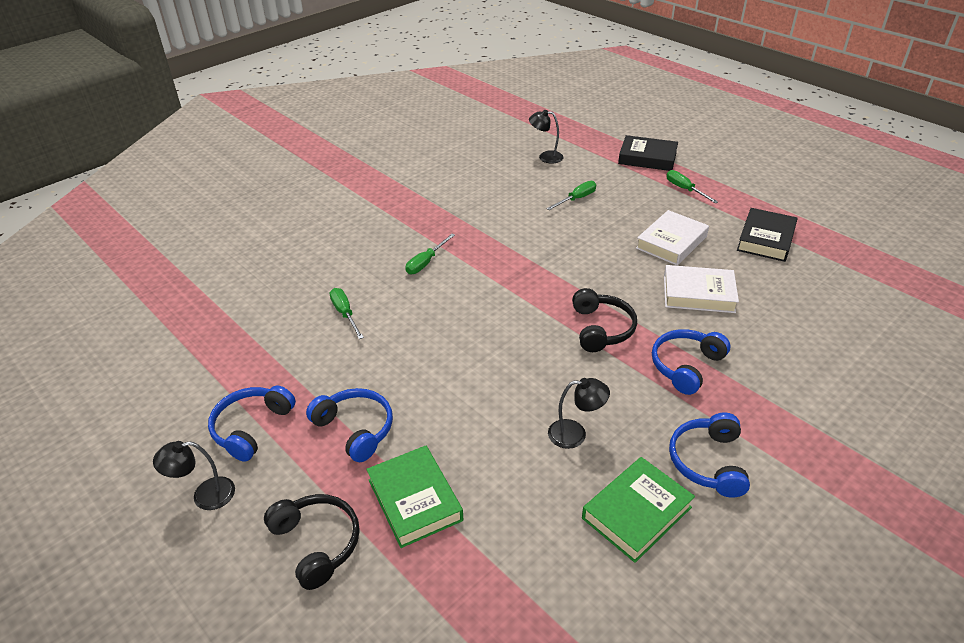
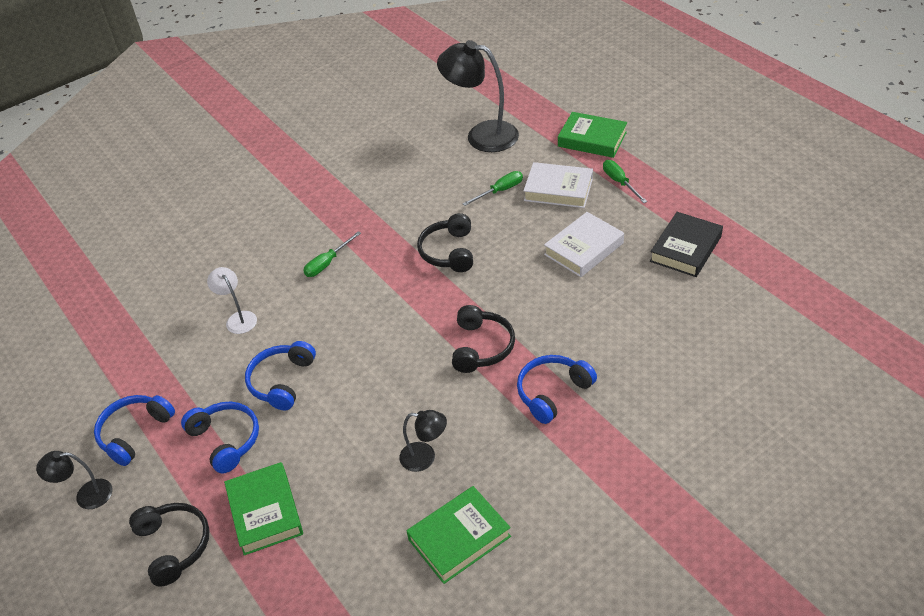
camera: 10 degrees right, 5 degrees up
green screwdriver [330,288,364,339] -> white lamp [207,267,257,334]
black lamp [529,110,564,164] -> black lamp [437,40,519,152], size x1.94
black book [618,135,678,171] -> green book [558,112,627,158]
white book [664,265,739,313] -> white book moved to [523,162,593,208]
blue headphones [669,413,750,498] -> blue headphones moved to [245,341,316,410]
none -> black headphones [417,213,473,272]

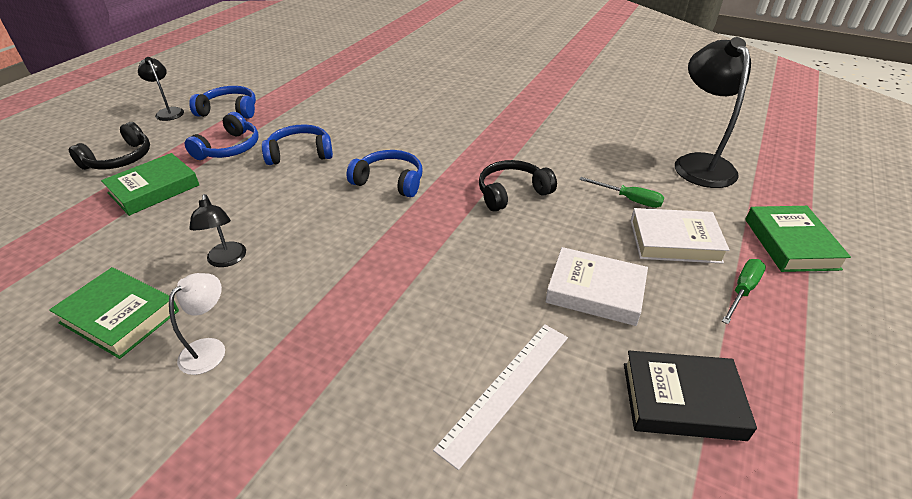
camera: 60 degrees right, 5 degrees down
white lamp [207,267,257,334] -> white lamp moved to [169,273,225,375]
green screwdriver [303,231,361,277] -> none
black headphones [452,305,515,373] -> none
blue headphones [517,355,597,424] -> blue headphones moved to [346,150,422,197]
white book [523,162,593,208] -> white book turned 75 degrees counterclockwise [630,208,730,264]
none -> white ruler [433,324,568,470]

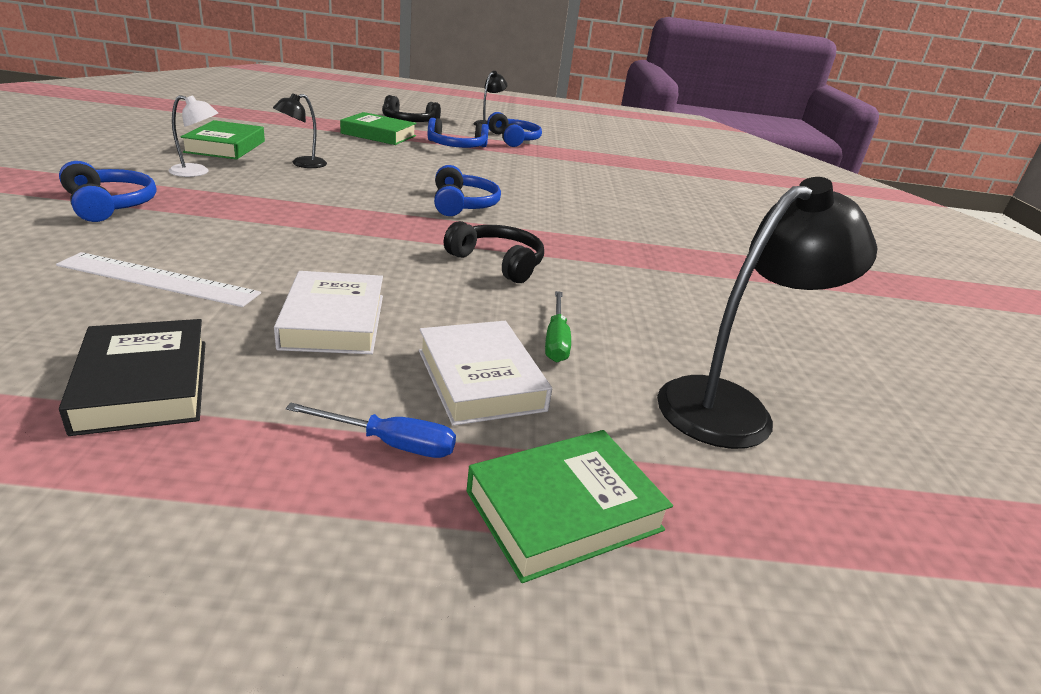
camera: 60 degrees right, 10 degrees down
blue headphones [262,124,333,165] -> blue headphones moved to [59,161,156,222]
green screwdriver [722,259,766,324] -> blue screwdriver [286,403,456,458]

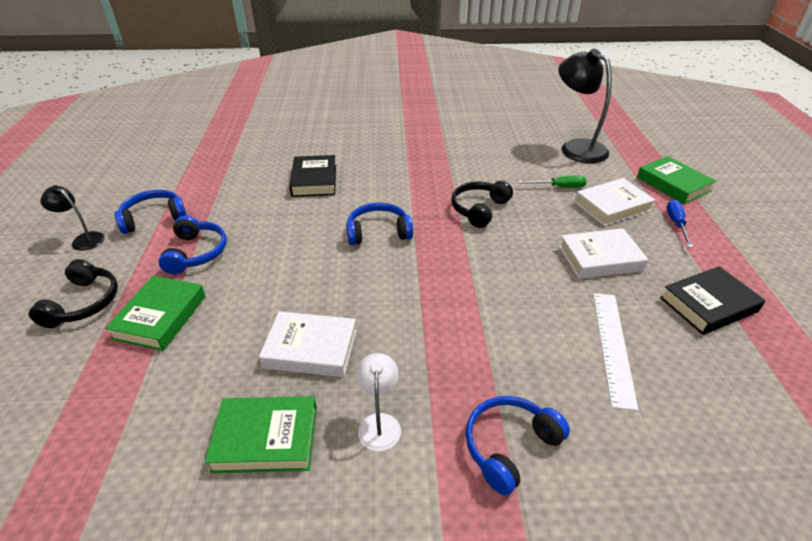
camera: 90 degrees left, 10 degrees up
black lamp [273,93,327,168] -> white book [259,311,357,377]
none -> black book [289,155,336,197]

